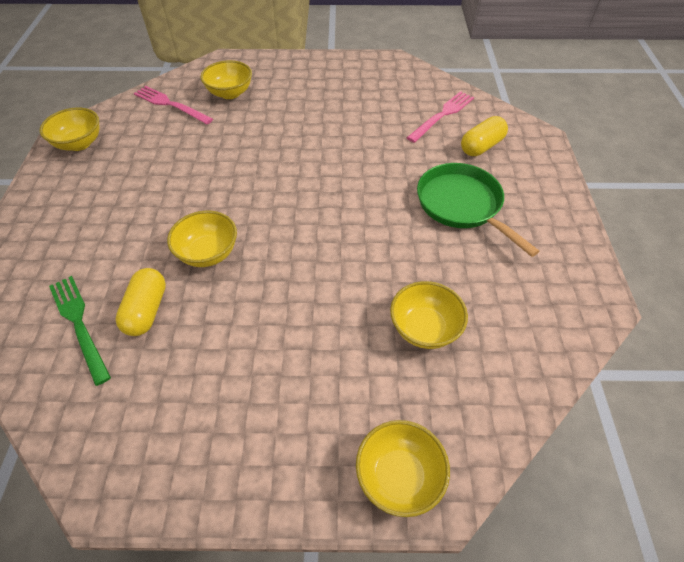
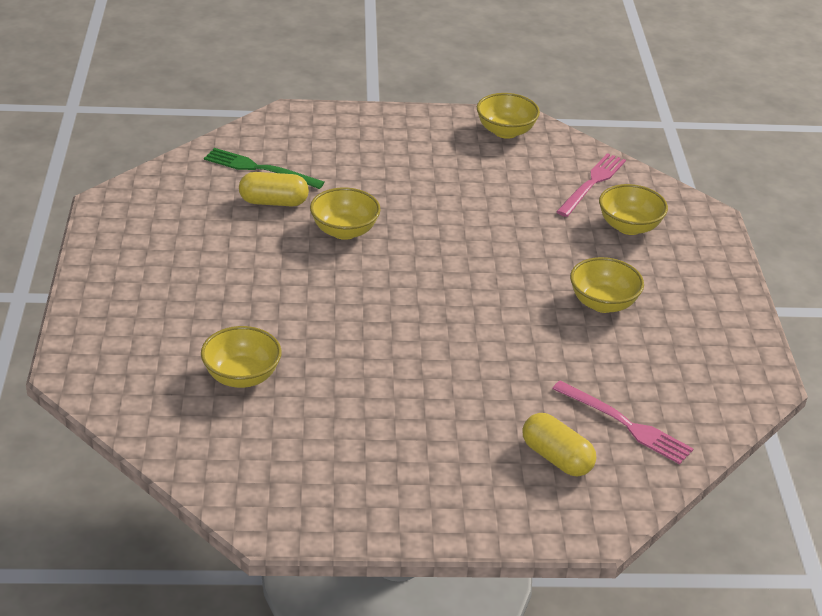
camera: 85 degrees right, 15 degrees down
green fork [49,276,111,386] -> green fork turned 120 degrees counterclockwise [204,148,325,189]
yellow bowl [356,420,450,517] -> yellow bowl moved to [570,257,644,313]
green pan [417,163,540,257] -> none

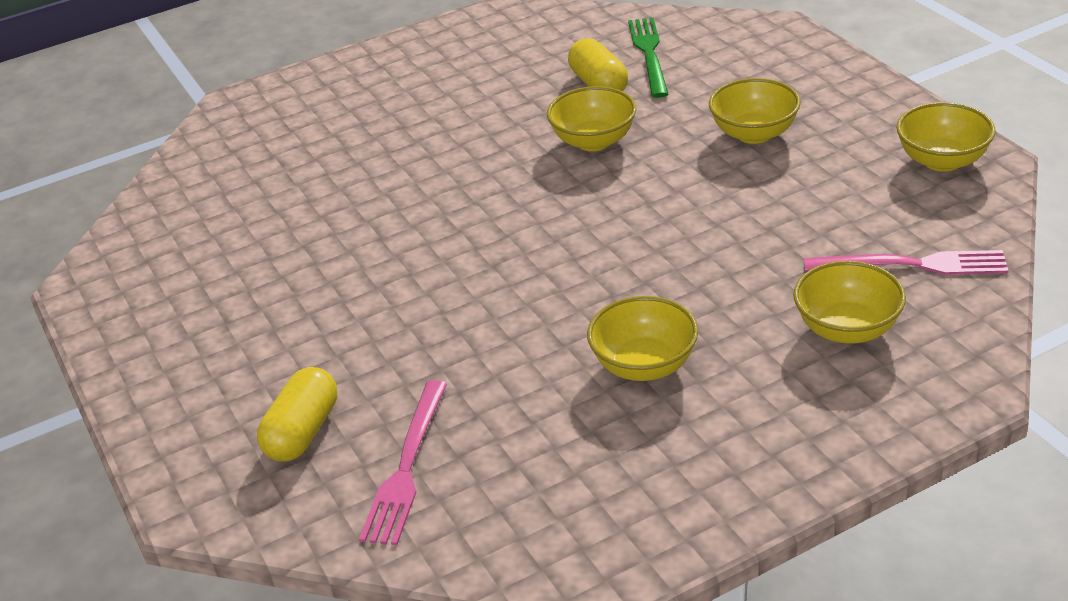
camera: 70 degrees right, 0 degrees up
yellow bowl [201,326,282,388] -> yellow bowl moved to [709,78,801,144]

